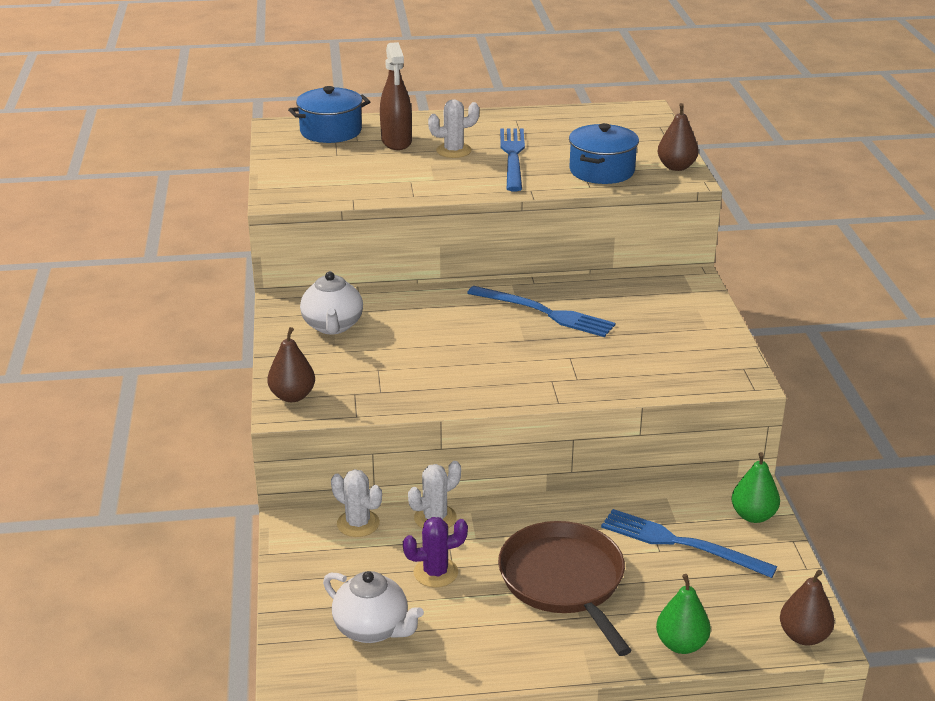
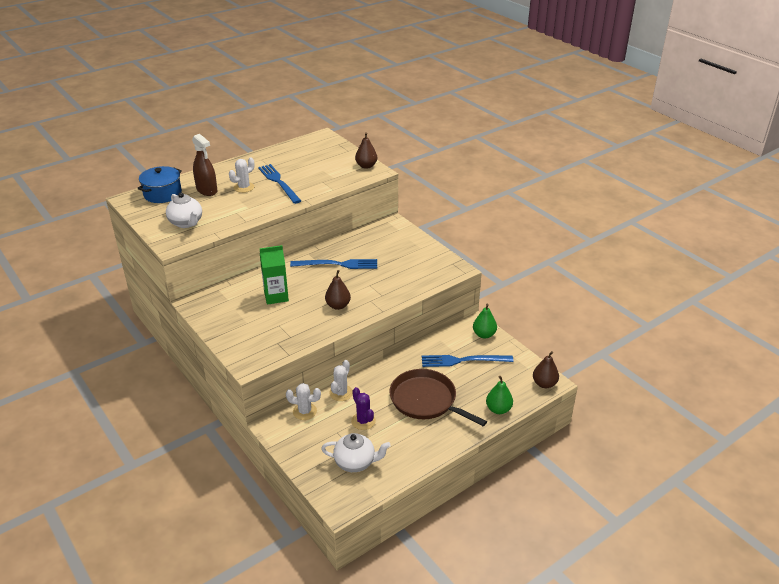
camera: 30 degrees left, 5 degrees up
brown pear [267,327,315,402] -> brown pear moved to [325,270,351,310]
white teapot [300,271,363,334] -> white teapot moved to [166,192,202,228]
purple cactus [403,517,468,588] -> purple cactus turned 75 degrees counterclockwise [351,387,376,430]
blue pot [569,123,639,184] -> none
none -> green carton [260,245,289,305]

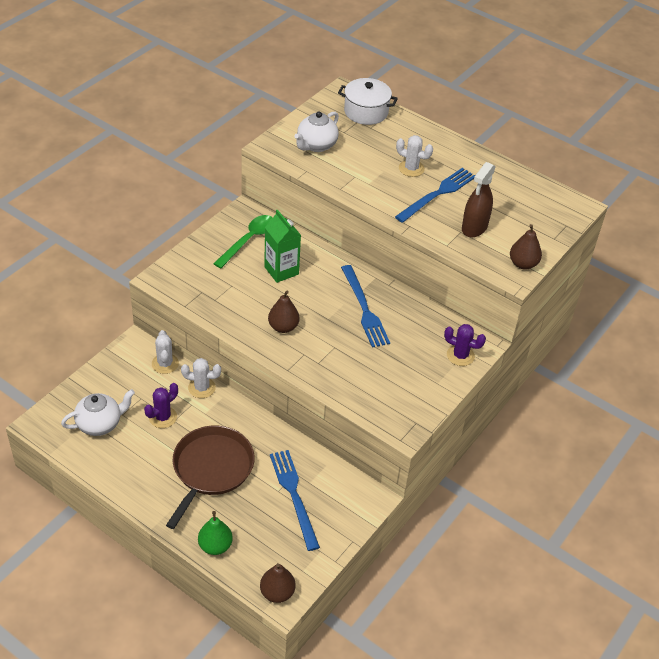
camera: 70 degrees right, 10 degrees up
blue pot [137,166,182,203] -> white pot [338,78,398,125]
brown spray bottle [192,134,217,196] -> brown spray bottle moved to [462,162,495,237]
white teapot [321,433,391,472] -> white teapot turned 105 degrees counterclockwise [61,389,135,436]
green pear [473,304,497,339] -> none
none -> green spoon [213,215,273,268]
none -> purple cactus [444,324,486,366]

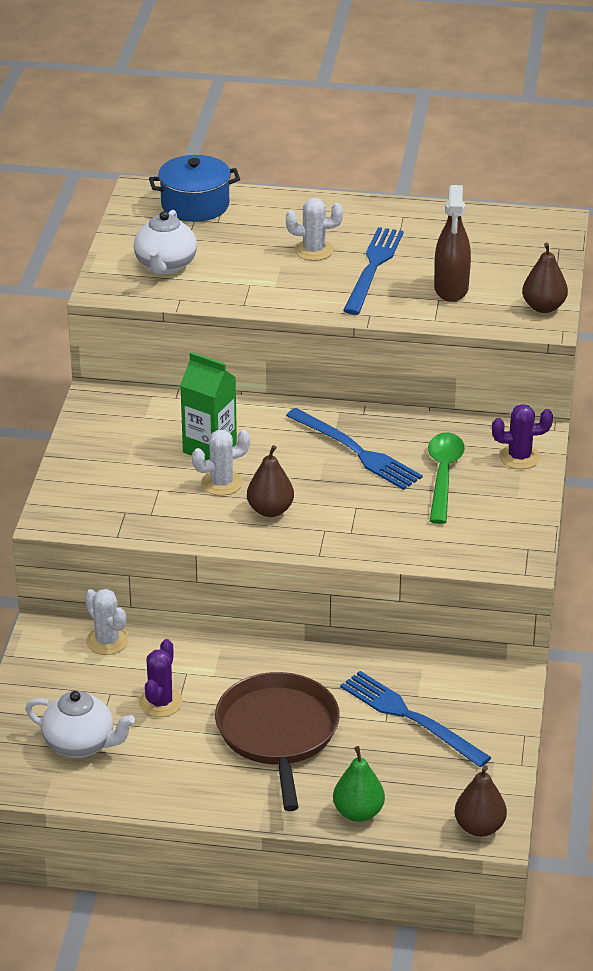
camera: 25 degrees left, 10 degrees down
white teapot [61,389,135,436] -> white teapot turned 75 degrees clockwise [25,691,135,758]
white cactus [181,358,221,398] -> white cactus moved to [192,430,250,495]
green spoon [213,215,273,268] -> green spoon moved to [428,433,465,524]
white pot [338,78,398,125] -> blue pot [149,155,240,222]

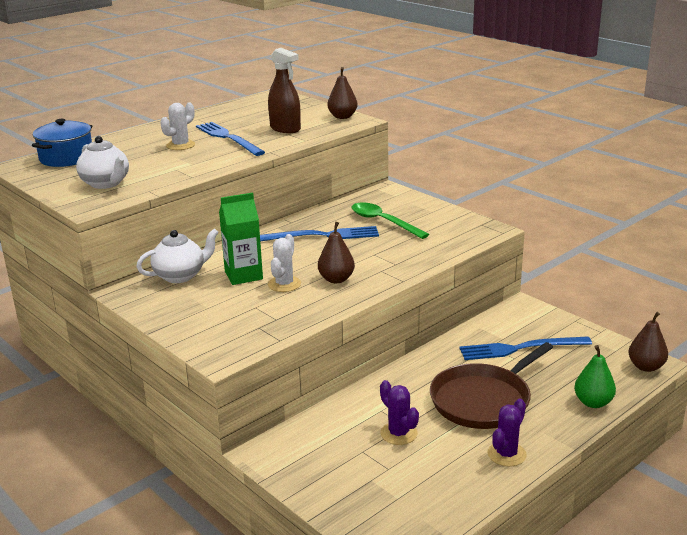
camera: 50 degrees left, 10 degrees down
white teapot [25,691,135,758] -> white teapot moved to [136,228,219,283]
white cactus [85,589,129,655] -> none
brown pan [215,672,340,811] -> brown pan turned 75 degrees counterclockwise [430,342,553,429]
purple cactus [492,404,553,469] -> purple cactus moved to [487,399,527,467]

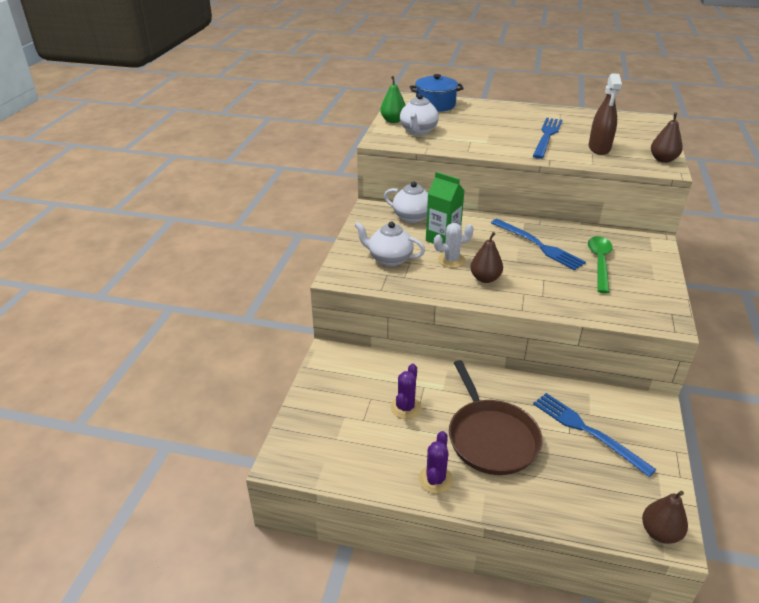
camera: 55 degrees right, 10 degrees up
white cactus [160,102,195,150] -> none
brown pan [430,342,553,429] -> brown pan turned 120 degrees counterclockwise [449,360,543,475]
purple cactus [487,399,527,467] -> purple cactus turned 75 degrees counterclockwise [418,431,453,494]
green pear [574,345,616,408] -> green pear moved to [380,76,406,123]
none -> white teapot [354,222,425,266]

